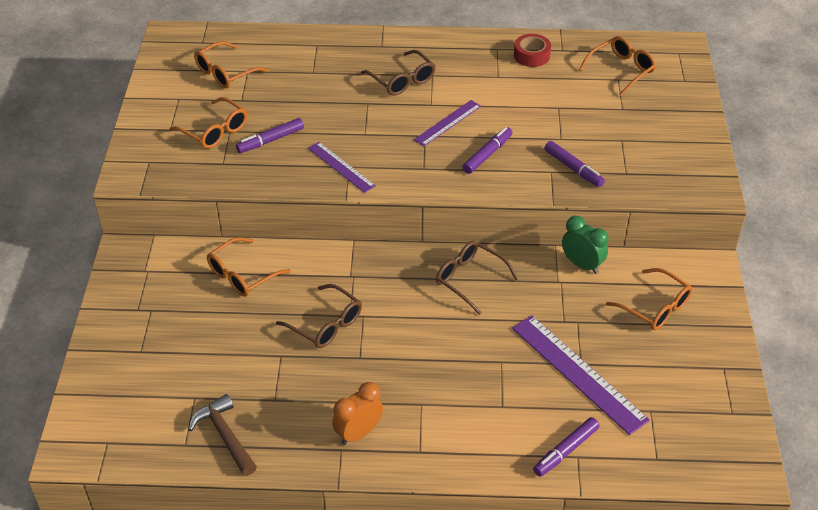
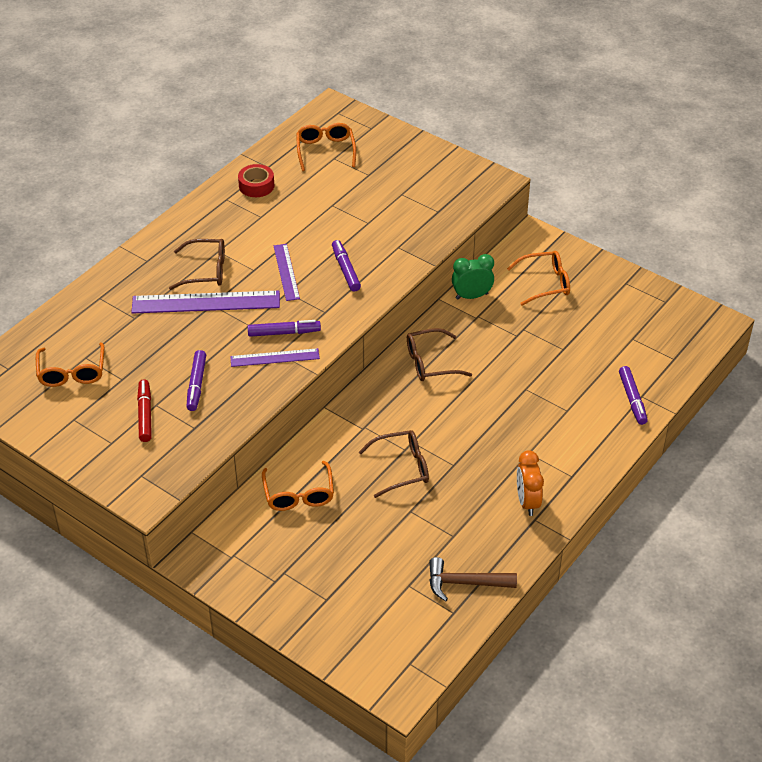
camera: 55 degrees left, 0 degrees up
orange glasses [169,97,247,149] -> red marker [137,379,152,442]
purple ruler [512,315,650,435] -> purple ruler moved to [131,291,280,314]
purple marker [544,141,605,187] -> purple marker moved to [248,320,321,337]

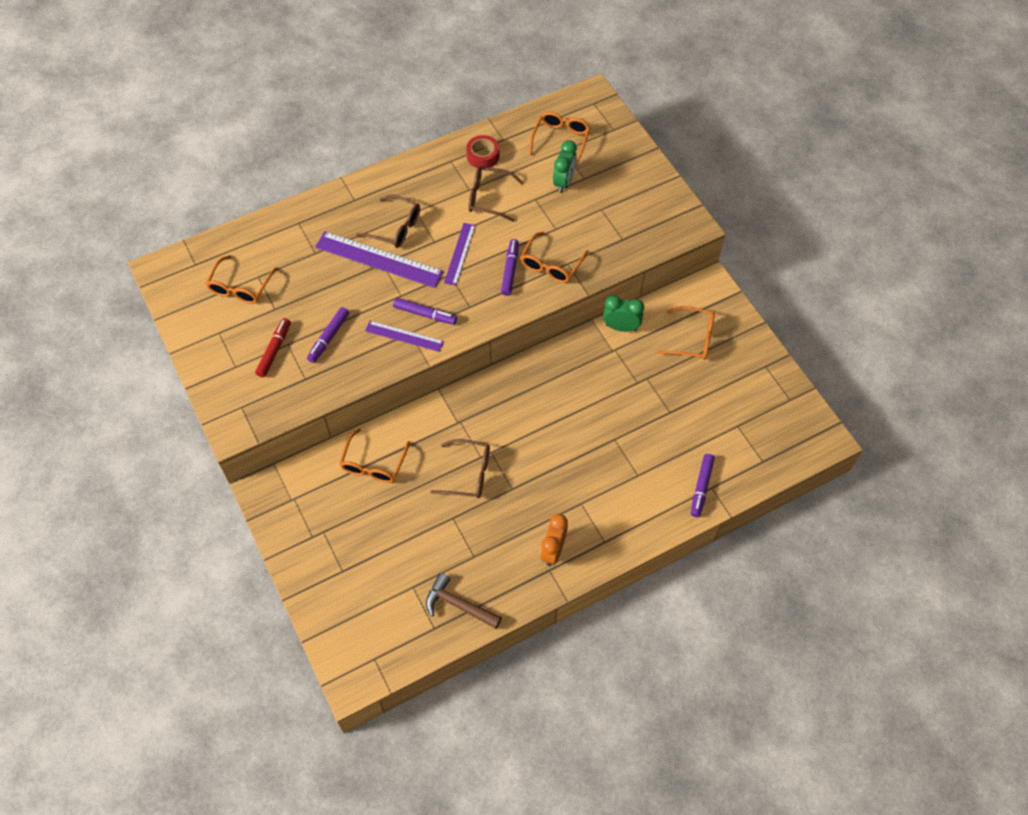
camera: 25 degrees right, 15 degrees up
brown glasses [407,328,472,381] -> brown glasses moved to [468,167,523,222]
none -> orange glasses [520,232,588,283]
none -> green clock [553,140,577,193]

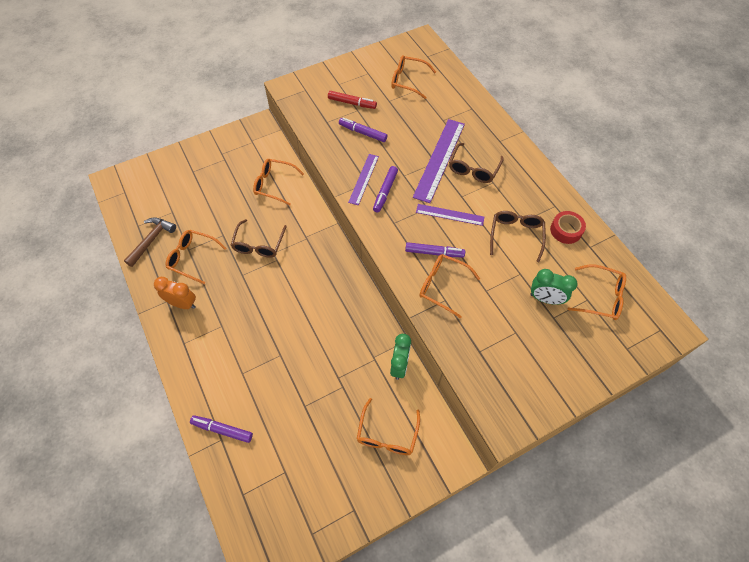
camera: 90 degrees right, 0 degrees up
none -> orange glasses [166,230,227,284]

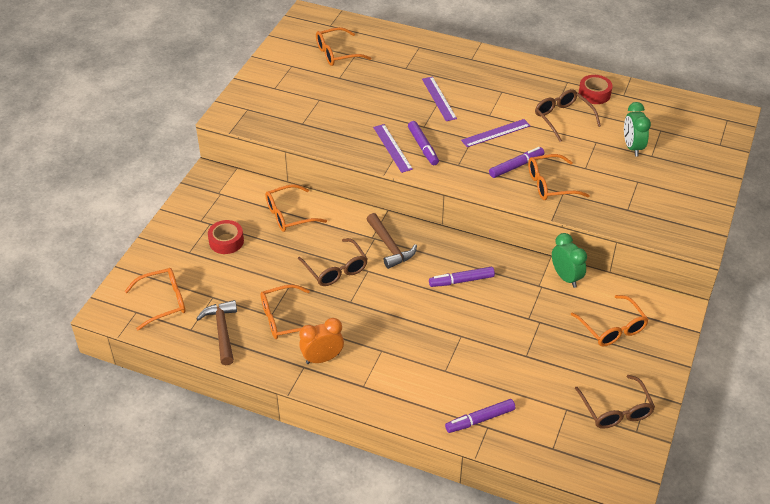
camera: 40 degrees left, 15 degrees down
red marker [328,91,377,109] -> none
purple marker [339,118,387,142] -> purple marker moved to [429,267,495,287]
purple ruler [413,119,465,203] -> purple ruler [422,77,457,121], size x0.58
brown glasses [449,143,504,183] -> brown glasses moved to [575,375,655,429]
green clock [531,269,577,305] -> green clock turned 105 degrees clockwise [624,102,651,157]
orange glasses [568,264,626,320] -> orange glasses moved to [125,268,185,330]
none -> red tape [208,220,244,254]
none -> brown hammer [366,213,417,269]

